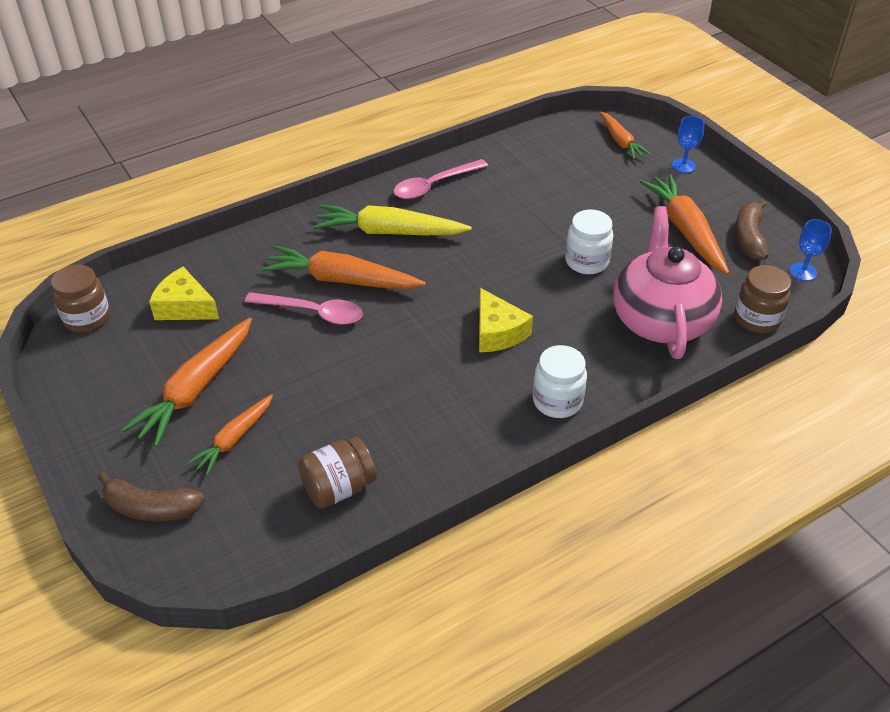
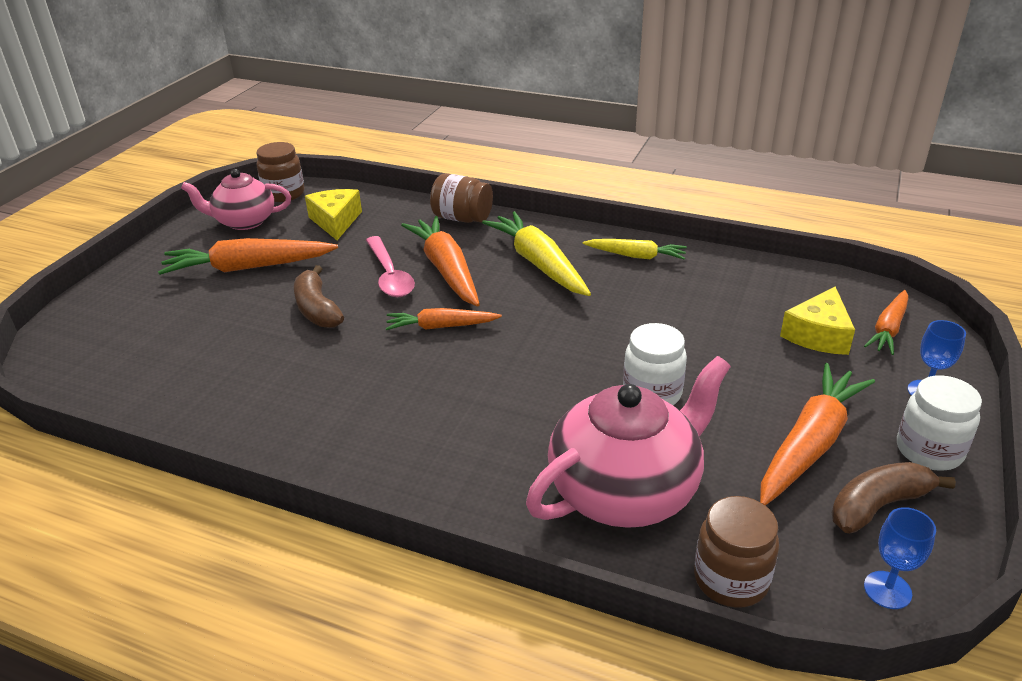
camera: 55 degrees right, 10 degrees down
brown banana [98,472,204,521] -> brown banana moved to [294,265,344,328]
orange carrot [187,394,273,475] -> orange carrot moved to [386,308,502,330]
brown jar [298,437,377,508] -> brown jar moved to [430,173,493,223]
pink spoon [393,159,488,199] -> yellow carrot [583,239,687,260]
yellow cheese [479,288,533,352] -> yellow cheese moved to [780,286,855,355]
white jar [533,345,587,418] -> white jar moved to [897,375,982,471]
none -> pink teapot [181,169,291,230]

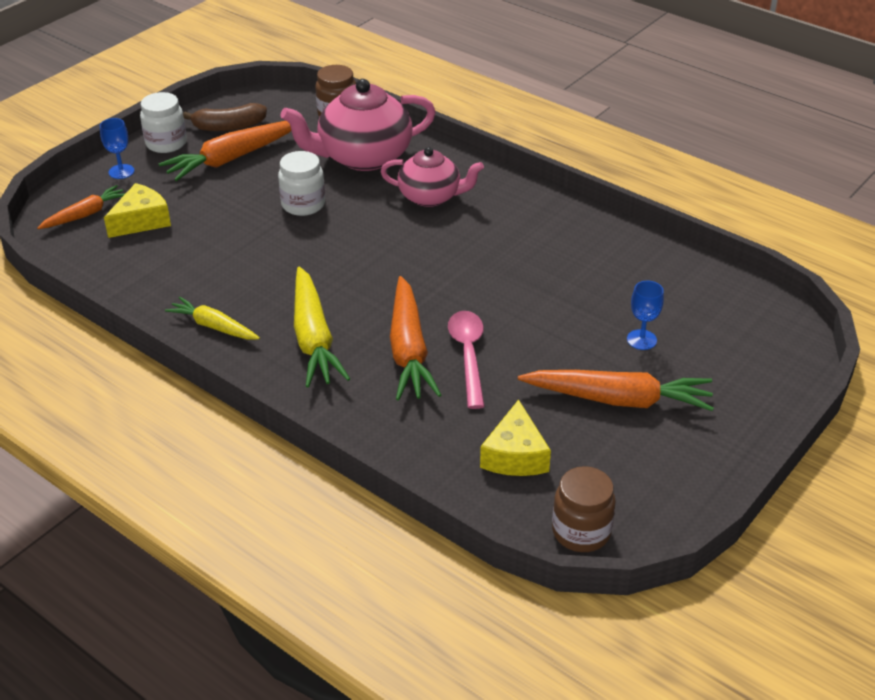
camera: 165 degrees left, 5 degrees up
pink teapot [181,169,291,230] -> pink teapot moved to [380,147,484,207]
brown banana [294,265,344,328] -> none
orange carrot [386,308,502,330] -> none
brown jar [430,173,493,223] -> none
blue goblet [864,507,936,609] -> blue goblet moved to [627,281,664,350]

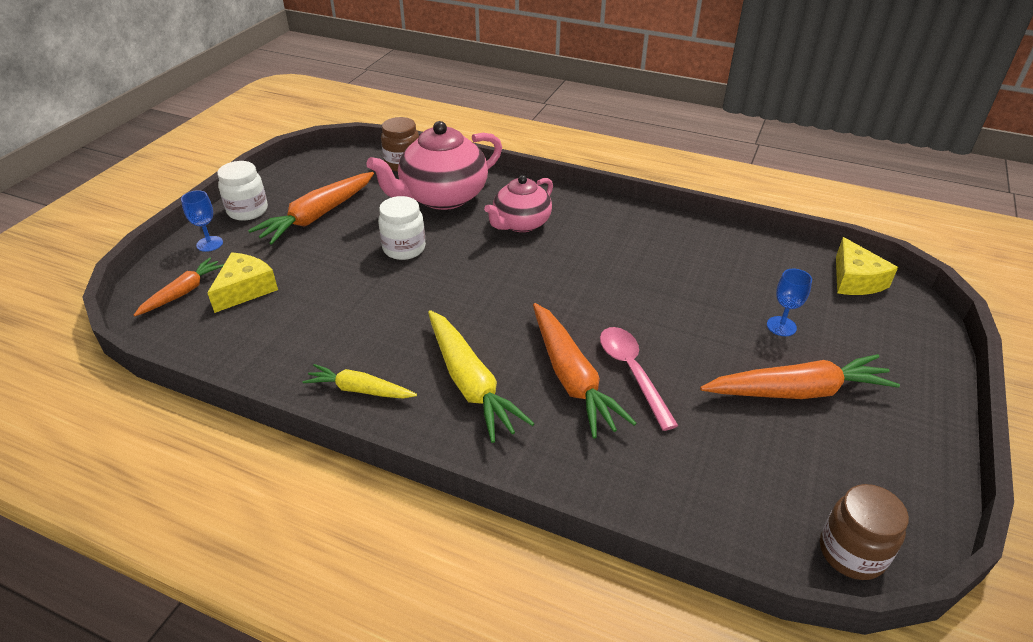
camera: 15 degrees left, 0 degrees up
brown banana [183,103,267,131] -> none
pink teapot [380,147,484,207] -> pink teapot turned 135 degrees clockwise [484,175,553,232]
yellow cheese [480,399,551,476] -> yellow cheese moved to [836,237,898,295]

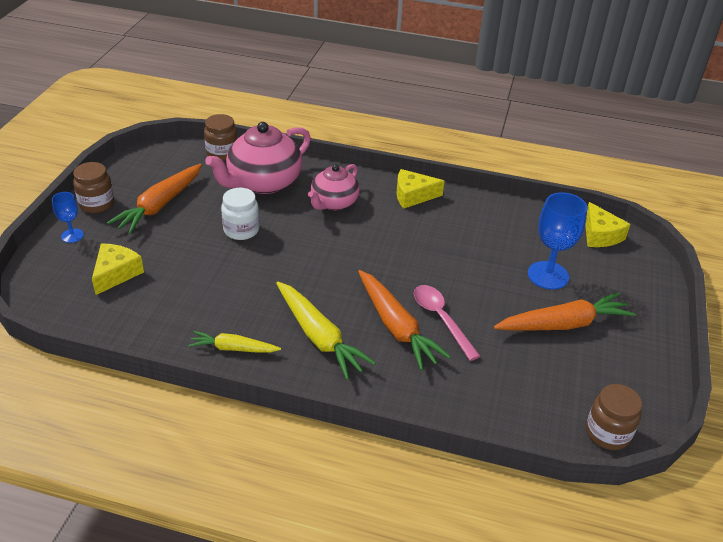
camera: 10 degrees left, 0 degrees up
orange carrot [134,258,224,316] -> none
white jar [217,161,268,221] -> brown jar [73,162,114,213]
blue goblet [767,269,812,336] -> blue goblet [528,192,587,290], size x1.84
none -> yellow cheese [396,169,444,208]

